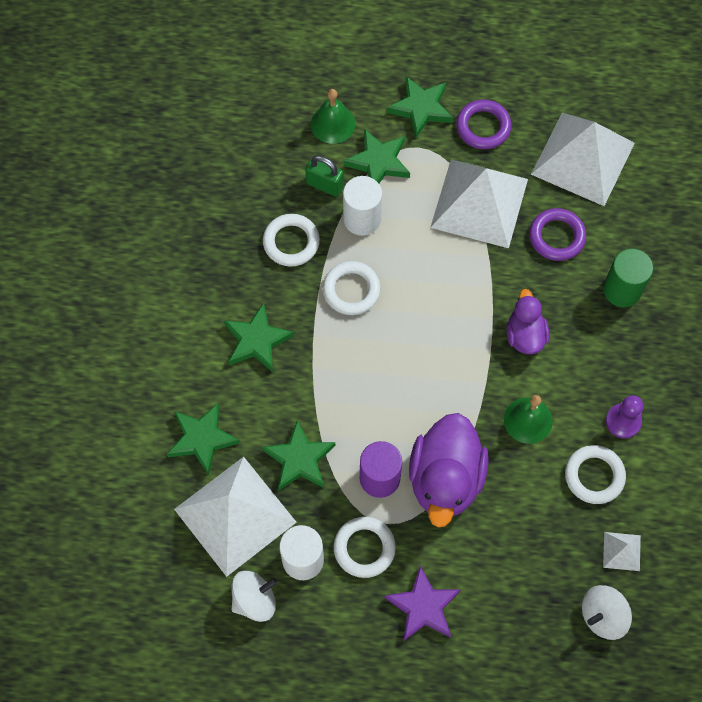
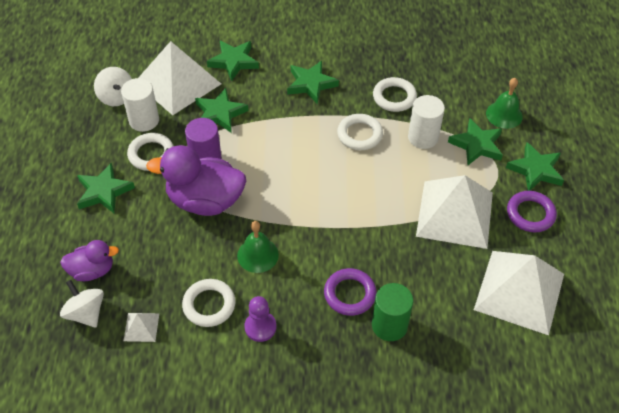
camera: 85 degrees right, 15 degrees down
green padlock [305,155,344,197] -> none
purple star [385,566,461,641] -> green star [77,163,135,214]
purple duck [507,289,550,355] -> purple duck moved to [60,240,119,281]
purple ring [529,208,586,261] -> purple ring moved to [324,268,377,316]

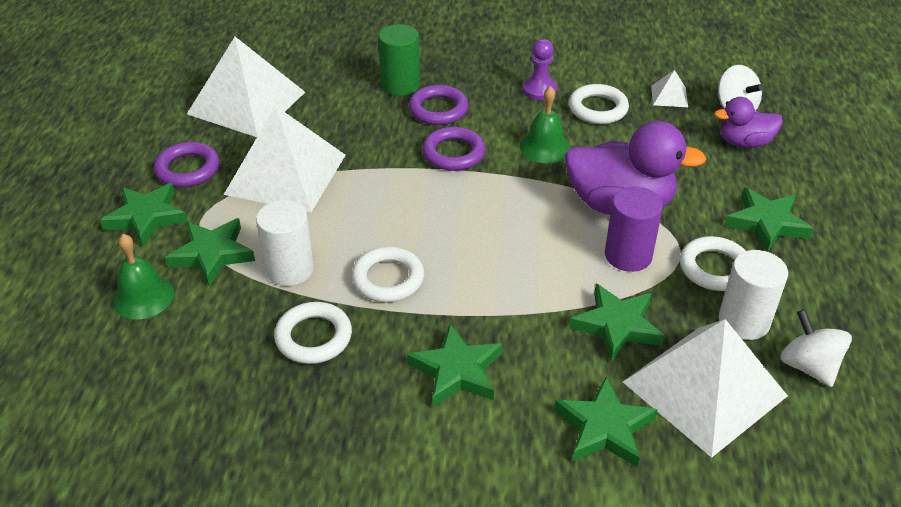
camera: 175 degrees left, 10 degrees down
none -> purple ring [422,127,485,171]

